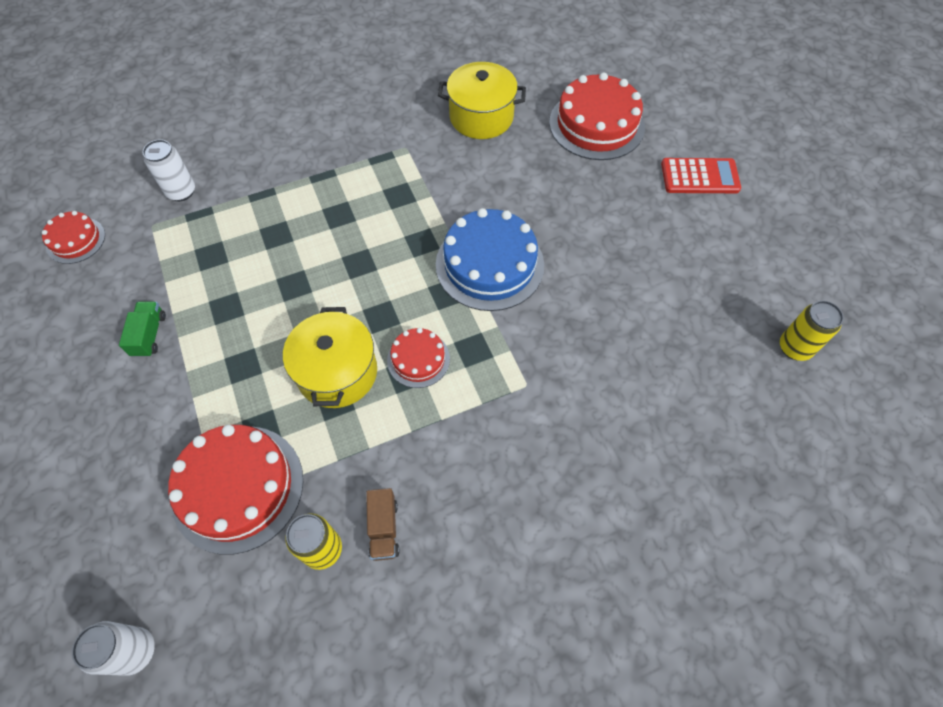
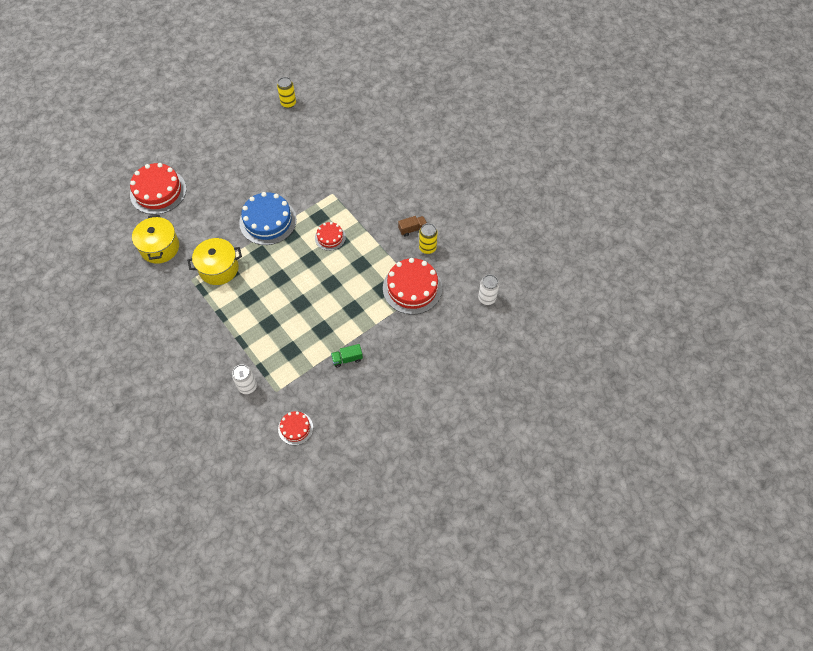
camera: 105 degrees left, 0 degrees up
yellow pot [283,307,377,408] -> yellow pot moved to [187,238,242,285]
red calculator [661,158,741,193] -> none

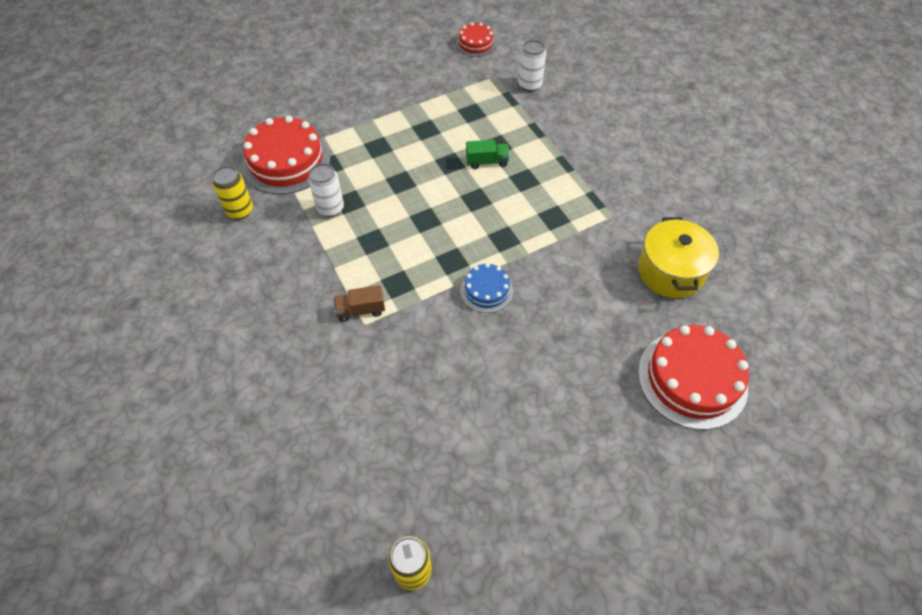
camera: 170 degrees left, 5 degrees down
yellow pot [187,238,242,285] -> none
blue cake [239,192,297,245] -> blue cake [460,263,514,313], size x0.53
red cake [315,222,346,251] -> none
green truck [331,344,363,367] -> green truck moved to [466,140,510,169]
brown truck [398,216,427,237] -> brown truck moved to [333,285,385,322]
white can [478,275,499,305] -> white can moved to [308,163,344,217]

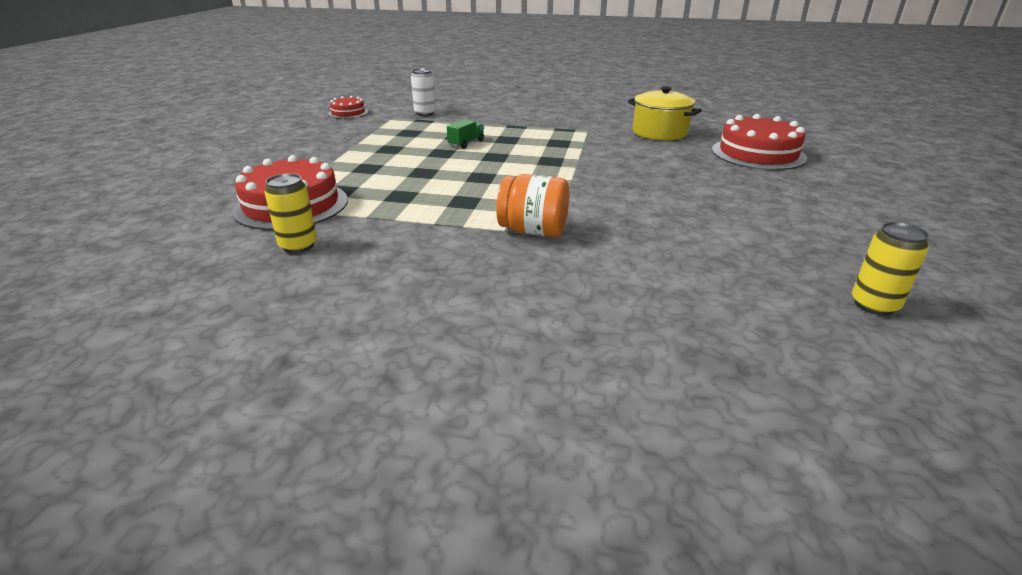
camera: 50 degrees left, 25 degrees down
white can [308,163,344,217] -> none
brown truck [333,285,385,322] -> orange jar [496,174,569,237]
blue cake [460,263,514,313] -> none

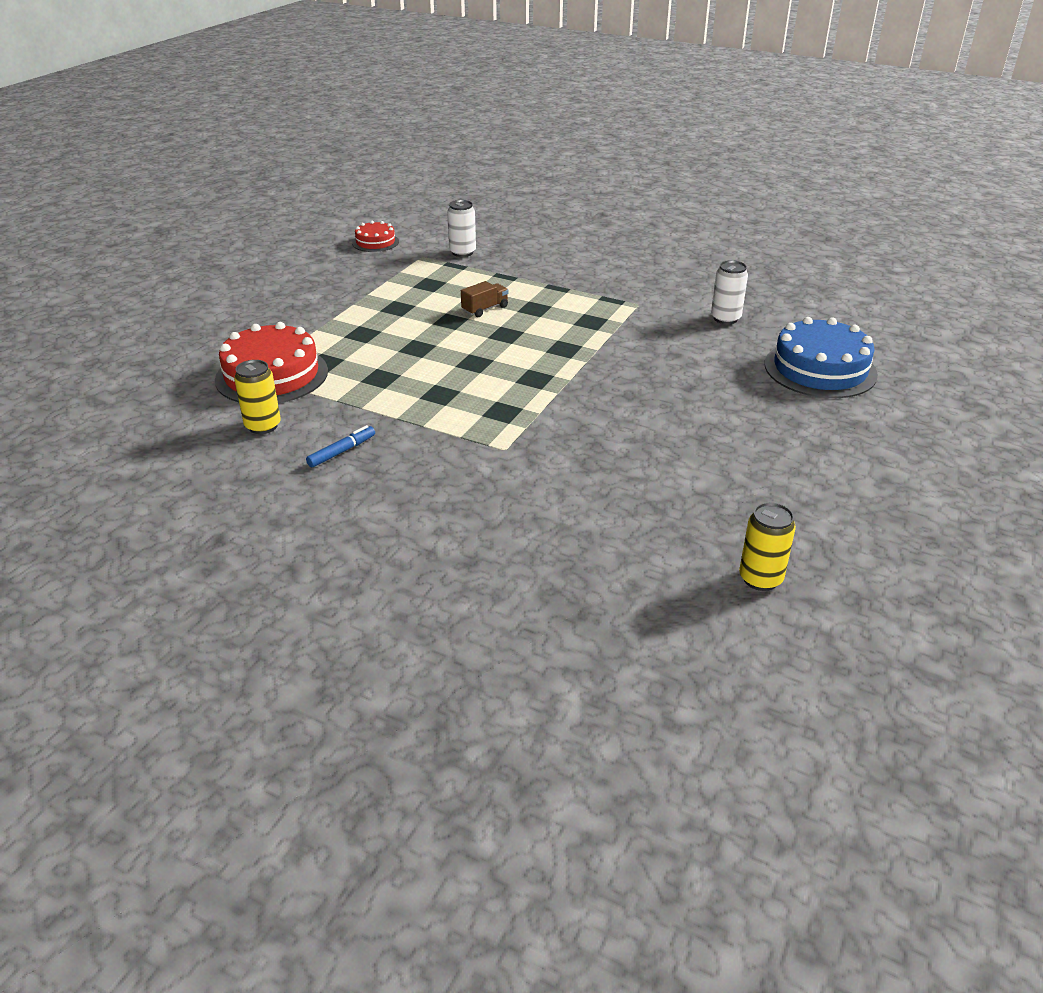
camera: 15 degrees right, 5 degrees up
green truck [447,119,484,149] -> brown truck [461,281,509,317]
orange jar [496,174,569,237] -> none
yellow pot [628,87,702,140] -> white can [711,260,748,324]
red cake [712,114,807,170] -> blue cake [765,317,878,398]
none -> blue marker [306,425,375,467]

